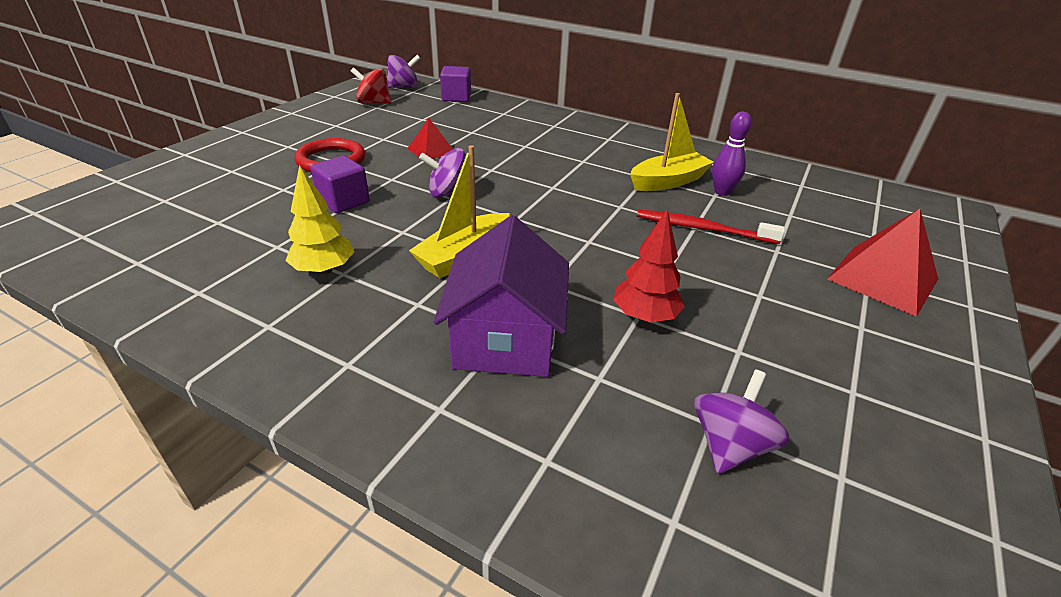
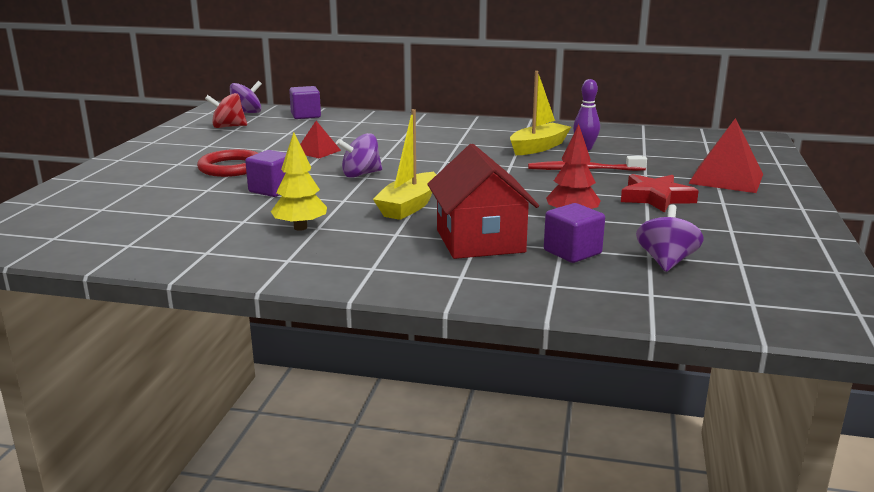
camera: 15 degrees left, 15 degrees down
purple house [434,215,569,377] -> red house [427,144,539,259]
none -> purple cube [544,203,605,263]
none -> red star [621,174,699,213]

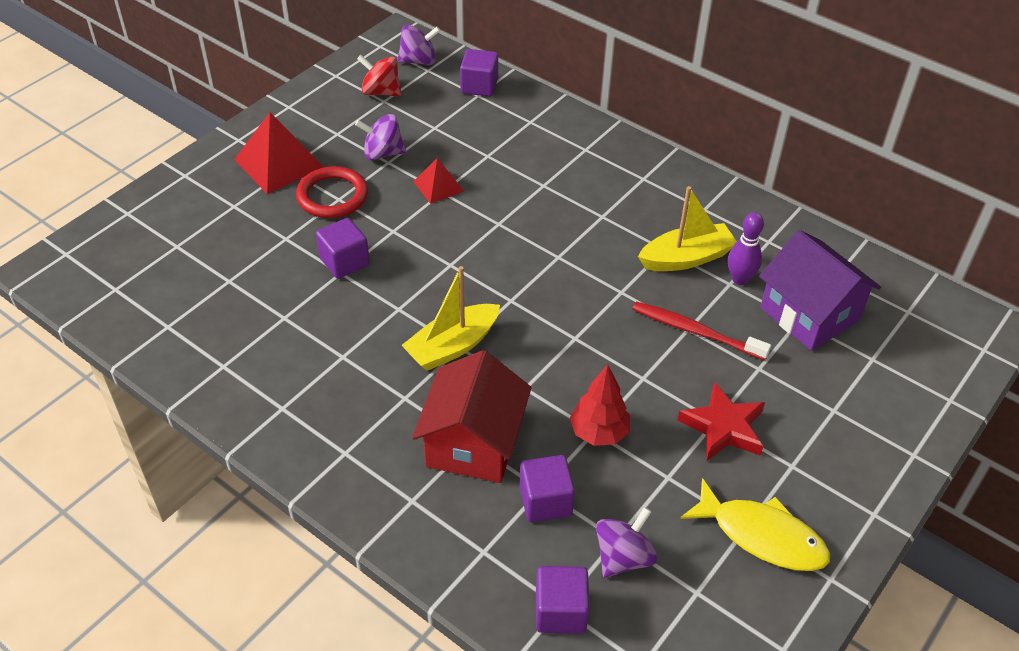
camera: 25 degrees right, 25 degrees up
yellow tree [271,132,327,231] -> none
purple spinning top [336,133,382,178] -> purple spinning top moved to [355,114,406,160]
red pyramid [688,118,763,193] -> red pyramid moved to [234,112,324,194]
none -> purple cube [536,566,589,634]
none -> yellow fish [680,478,830,571]
none -> purple house [759,230,881,351]

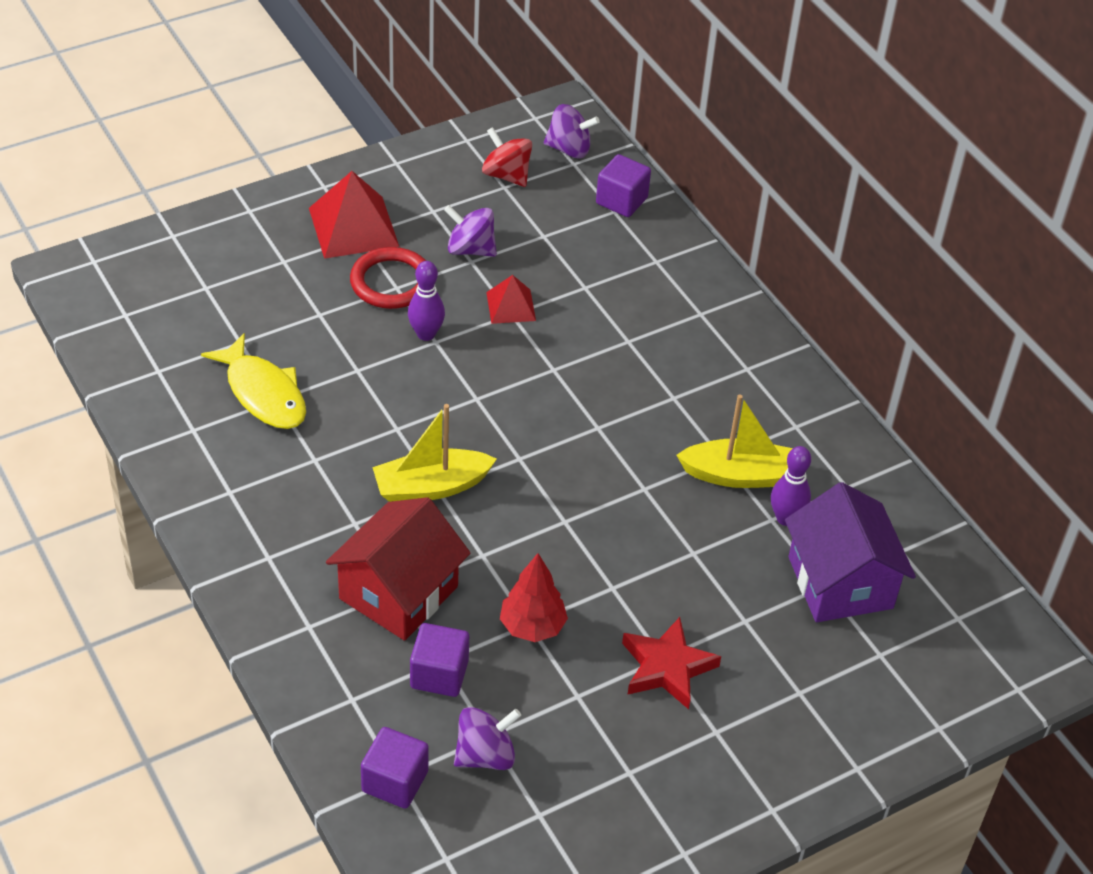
camera: 20 degrees right, 0 degrees up
purple cube [316,218,370,279] -> none
red toothbrush [632,302,771,360] -> none
yellow fish [680,478,830,571] -> yellow fish moved to [201,333,306,429]
none -> purple bowling pin [408,261,445,341]

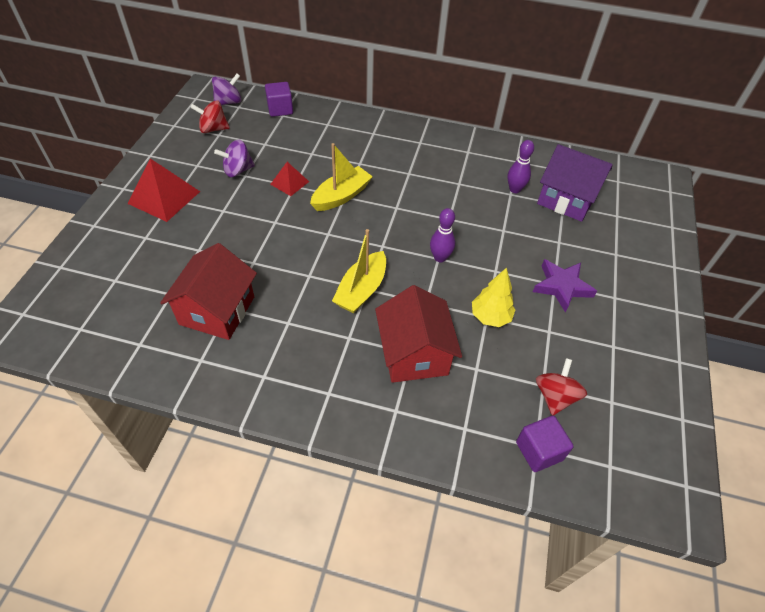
camera: 45 degrees left, 5 degrees up
yellow fish [201,333,306,429] -> red house [160,243,257,340]
red ring [350,247,426,309] -> none
purple bowling pin [408,261,445,341] -> purple bowling pin moved to [430,208,455,262]
purple cube [410,623,469,697] -> none
purple spinning top [454,707,521,770] -> red spinning top [536,358,587,416]
red tree [500,553,568,642] -> yellow tree [472,267,515,327]
red star [622,617,721,709] -> purple star [533,259,597,312]
yellow boat [676,395,793,488] -> yellow boat moved to [310,143,373,211]

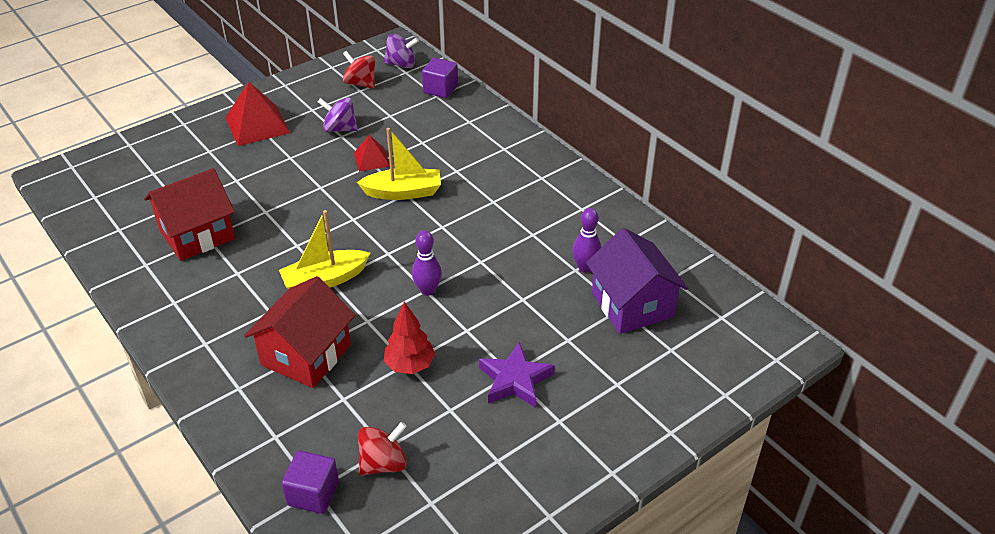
camera: 40 degrees right, 10 degrees down
yellow tree [472,267,515,327] -> red tree [384,302,435,374]

